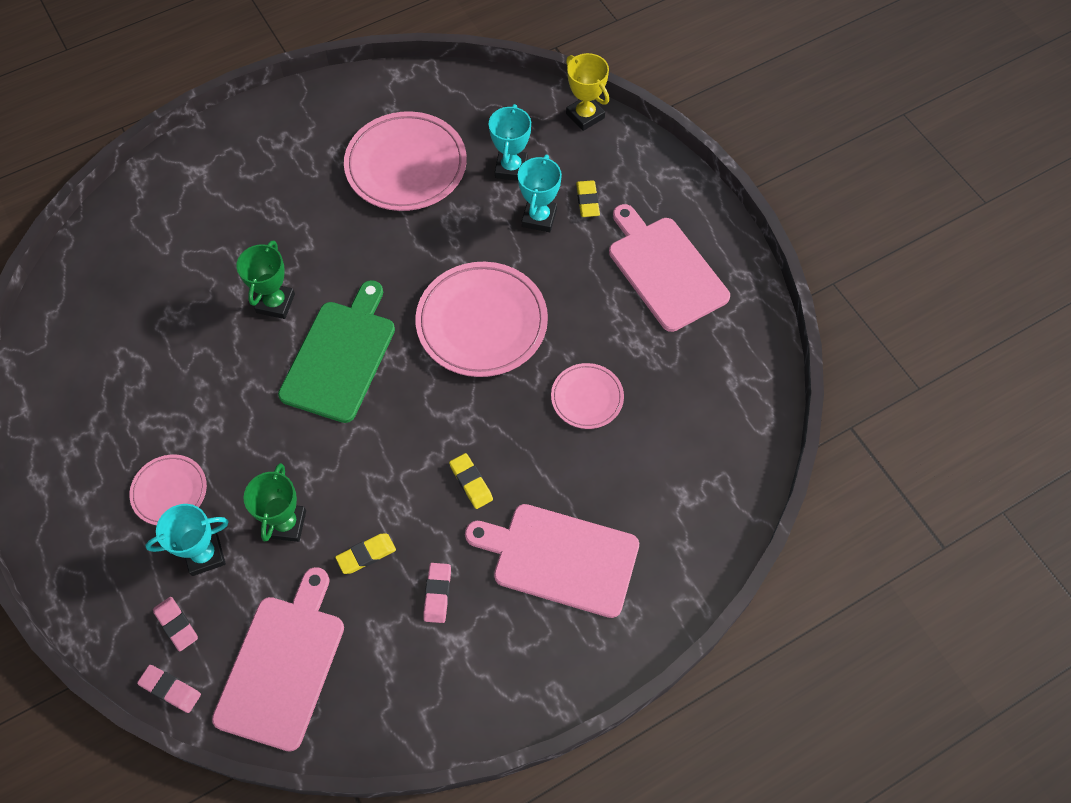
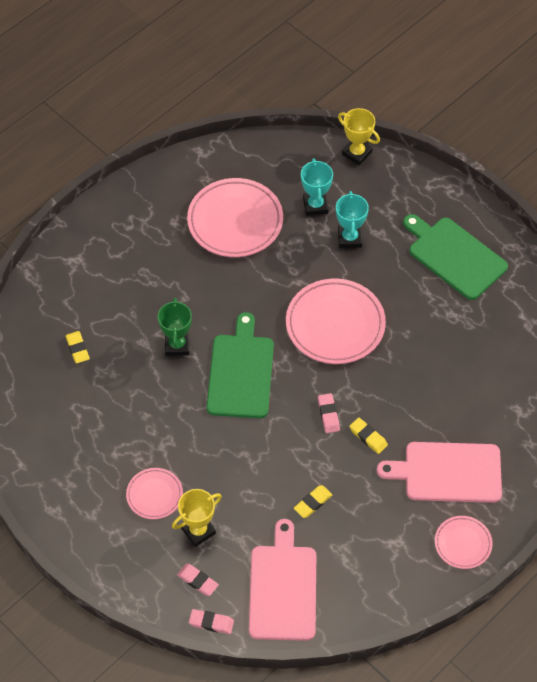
camera: 15 degrees left, 5 degrees down
turquoise trophy [145,504,229,576] -> yellow trophy [172,489,222,547]
green trophy [243,463,306,542] -> none
pink eraser [424,563,451,623] -> pink eraser moved to [318,393,340,433]
pink plate [551,363,624,429] -> pink plate moved to [435,516,493,569]
yellow eraser [576,180,600,217] -> yellow eraser moved to [65,331,90,363]
pink cutting board [609,204,730,332] -> green cutting board [403,214,508,300]

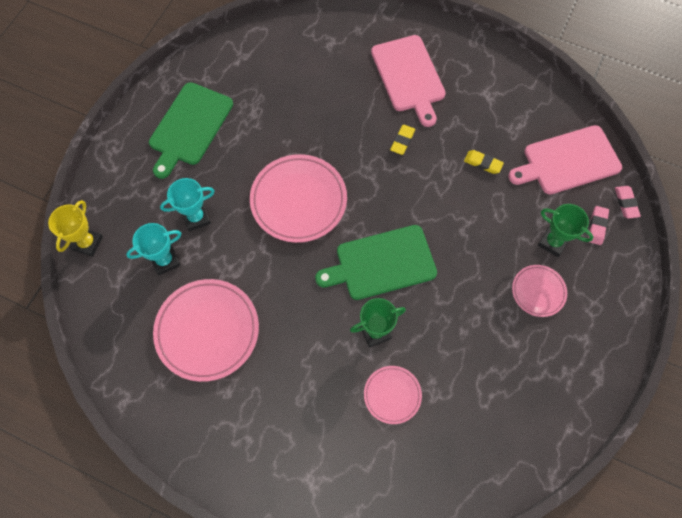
camera: 110 degrees left, 10 degrees up
yellow eraser [65,331,90,363] -> none
yellow trophy [172,489,222,547] -> green trophy [538,204,594,257]
pink eraser [318,393,340,433] -> none
pink plate [435,516,493,569] -> pink plate moved to [364,366,422,424]

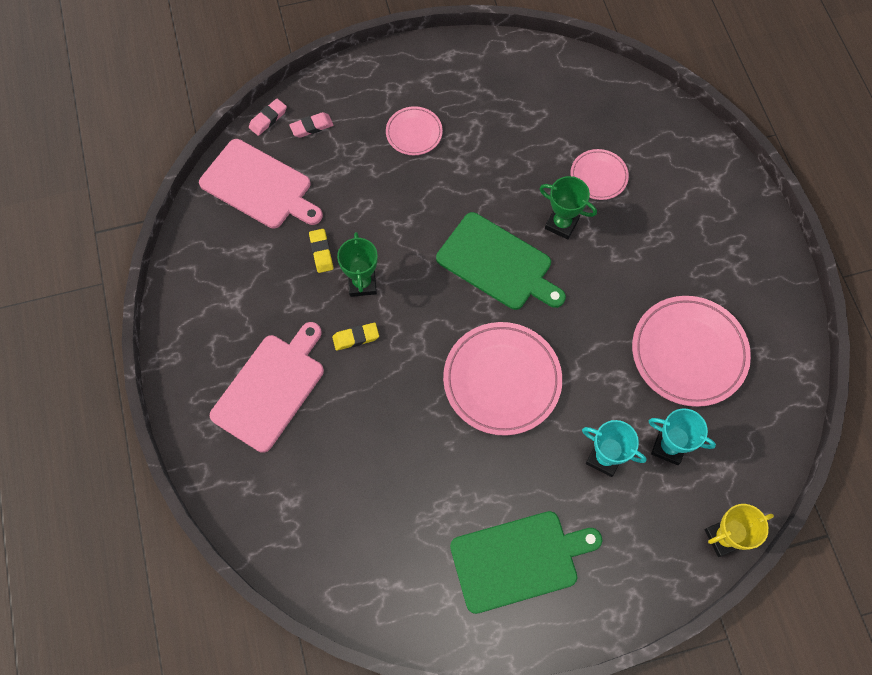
camera: 130 degrees left, 0 degrees up
green trophy [538,204,594,257] -> green trophy moved to [337,232,378,297]

